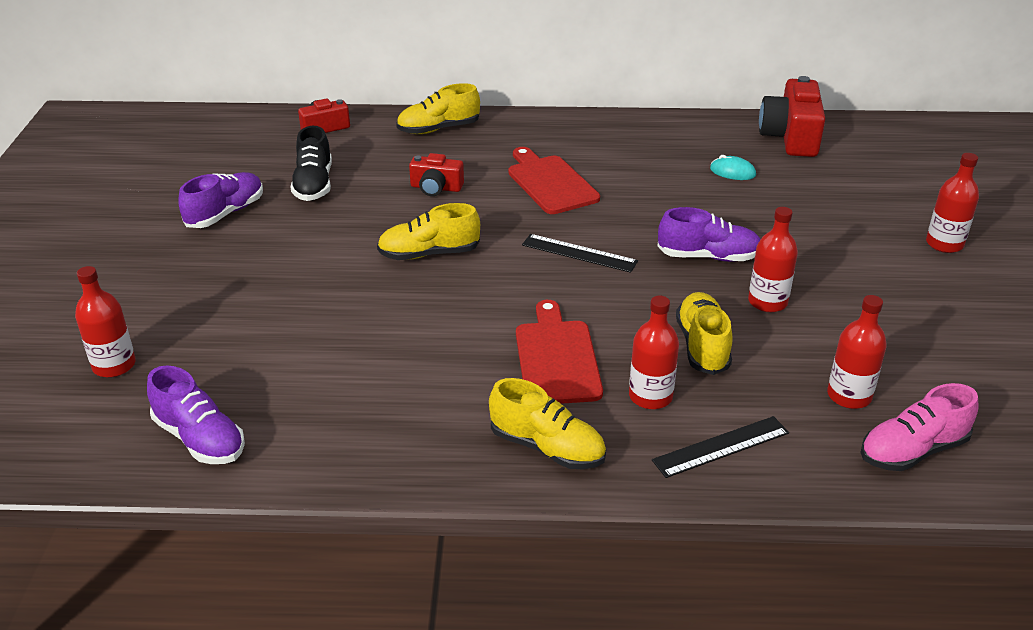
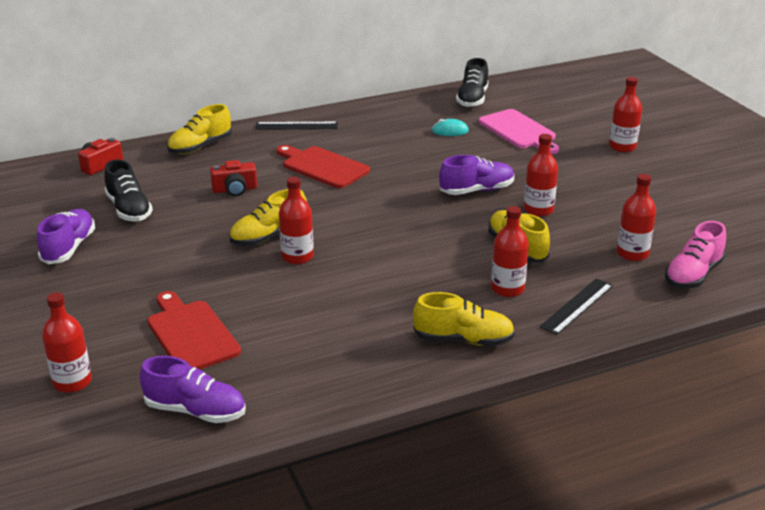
camera: 25 degrees left, 5 degrees down
red cutting board [516,300,603,404] -> red cutting board moved to [148,291,241,370]
black ruler [522,234,638,273] -> black ruler moved to [255,122,338,130]
red camera [759,76,825,157] -> black shoe [456,58,489,107]
none -> red bottle [279,177,314,264]
none -> pink cutting board [479,109,559,154]

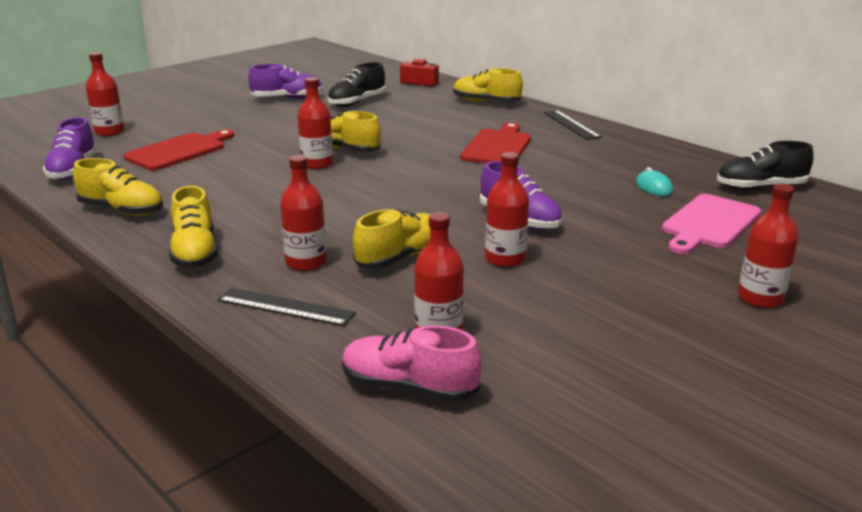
camera: 70 degrees right, 5 degrees down
red camera [210,160,257,196] -> none
none -> yellow shoe [73,158,163,216]

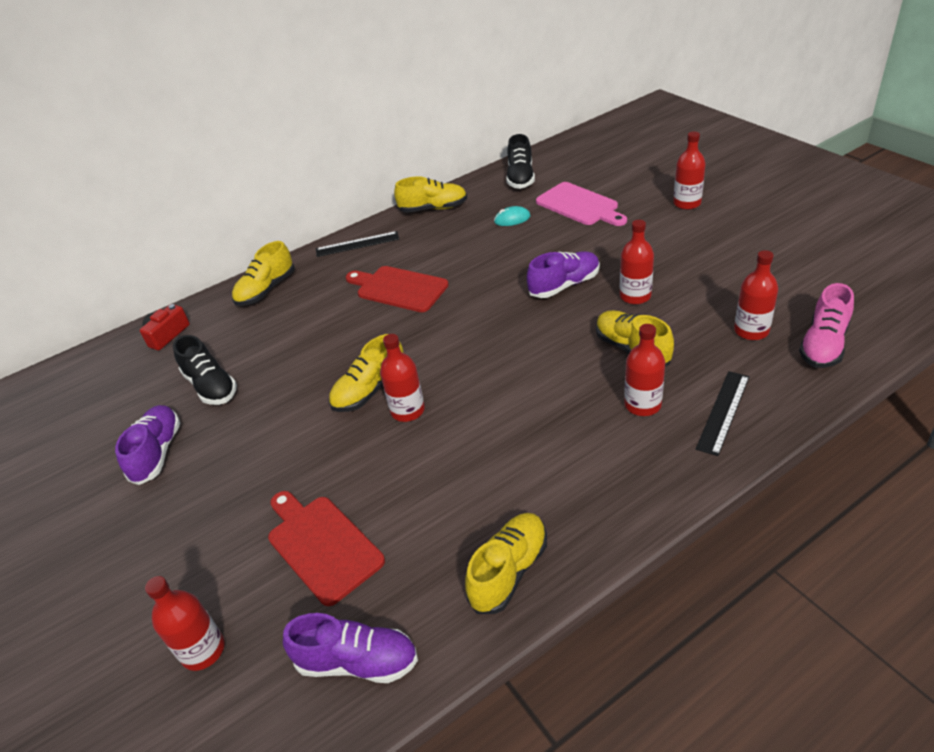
camera: 75 degrees left, 15 degrees up
yellow shoe [169,186,218,268] -> yellow shoe moved to [394,176,467,213]

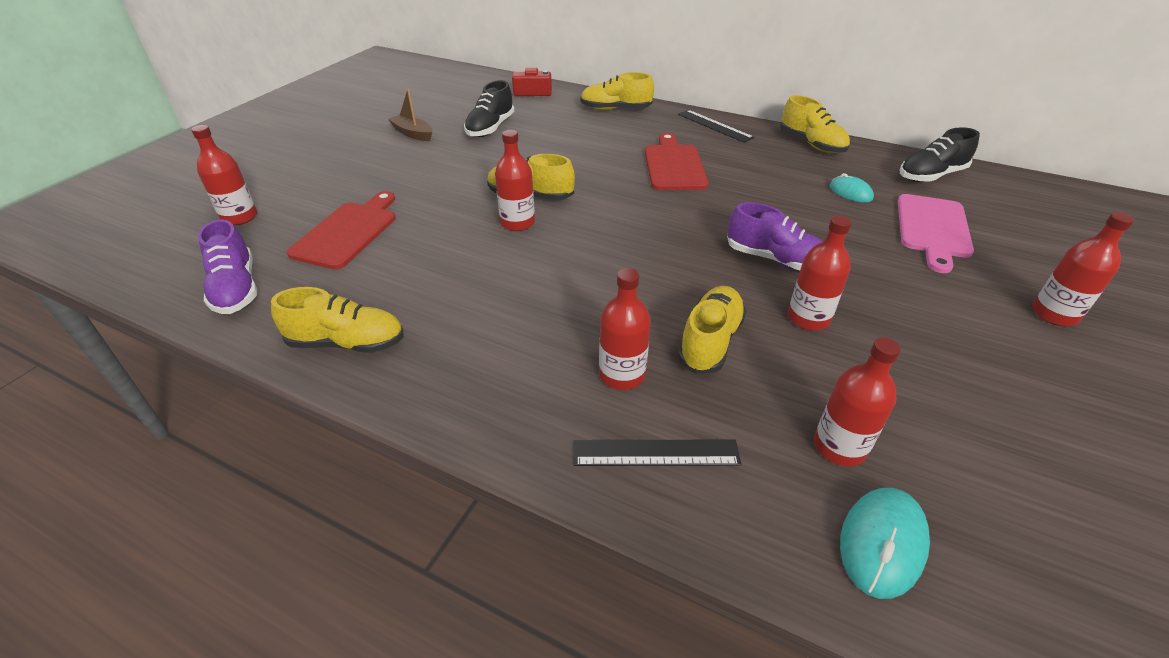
camera: 55 degrees right, 0 degrees up
purple shoe [115,405,180,485] -> brown boat [388,89,432,141]
pink shoe [799,283,854,368] -> turquoise mouse [840,488,930,599]

